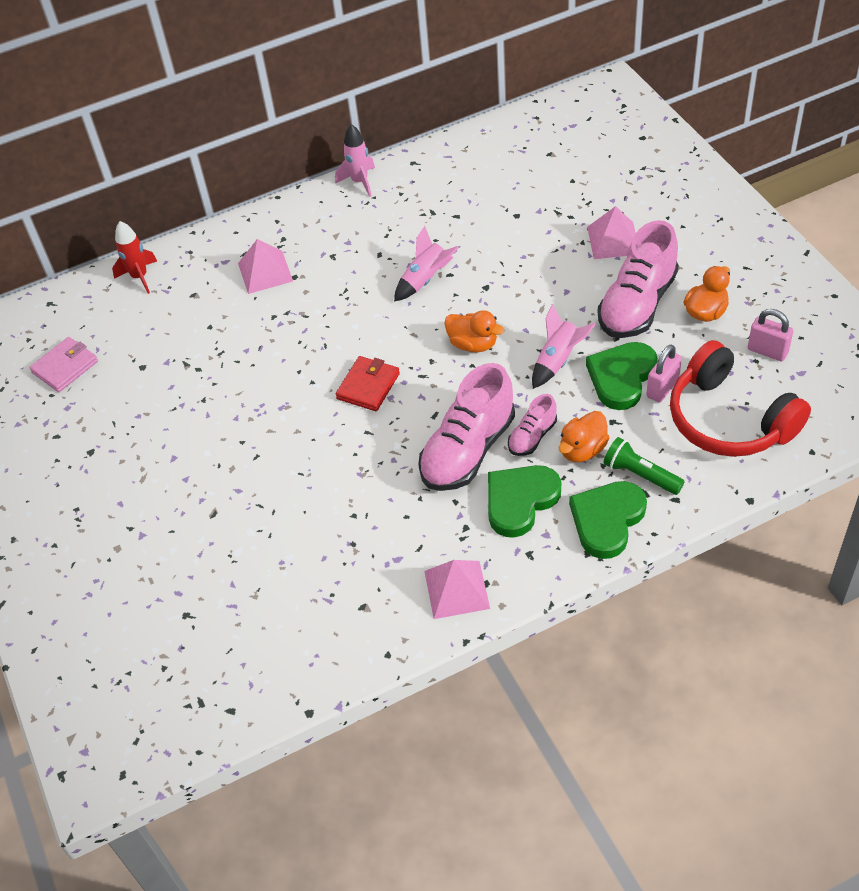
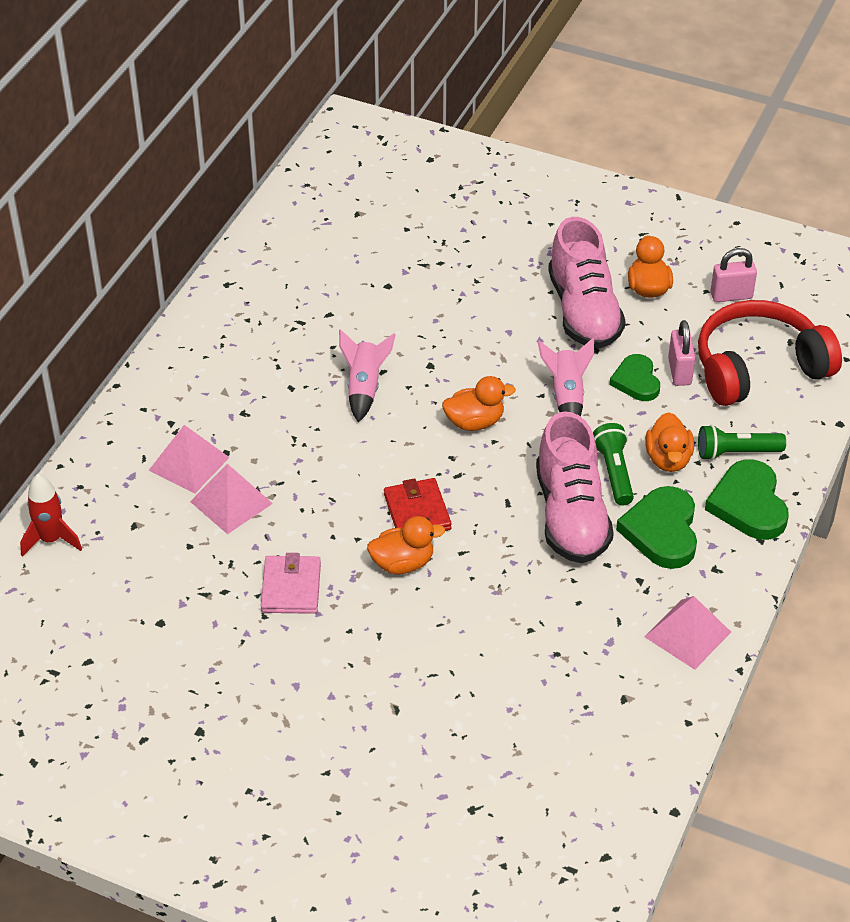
camera: 45 degrees left, 5 degrees down
pink wallet [29,337,98,392] -> pink wallet moved to [261,553,321,614]
pink rocket [335,124,375,197] -> none
pink shoe [508,394,557,456] -> green flashlight [593,423,634,506]
green heart [586,342,658,410] -> green heart [609,354,660,401], size x0.65
pink pyramid [587,206,636,259] -> pink pyramid moved to [190,464,273,534]
red headphones [670,340,811,457] -> red headphones turned 150 degrees clockwise [698,300,842,406]
none -> orange duck [367,516,445,575]

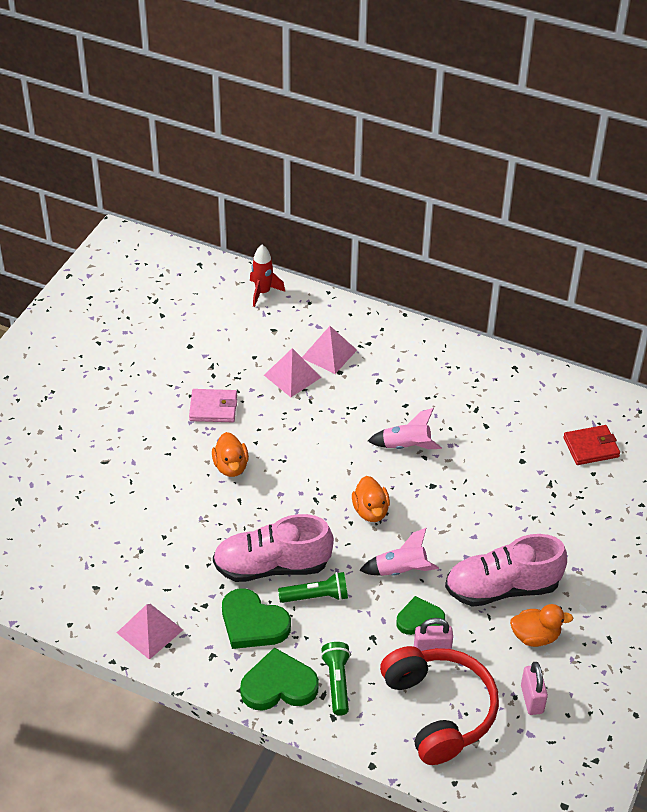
camera: 90 degrees right, 0 degrees up
red wallet [384,478,452,531] -> red wallet moved to [563,425,620,465]
green heart [616,486,697,569] -> green heart turned 150 degrees counterclockwise [222,589,291,649]
orange duck [645,412,694,472] -> none

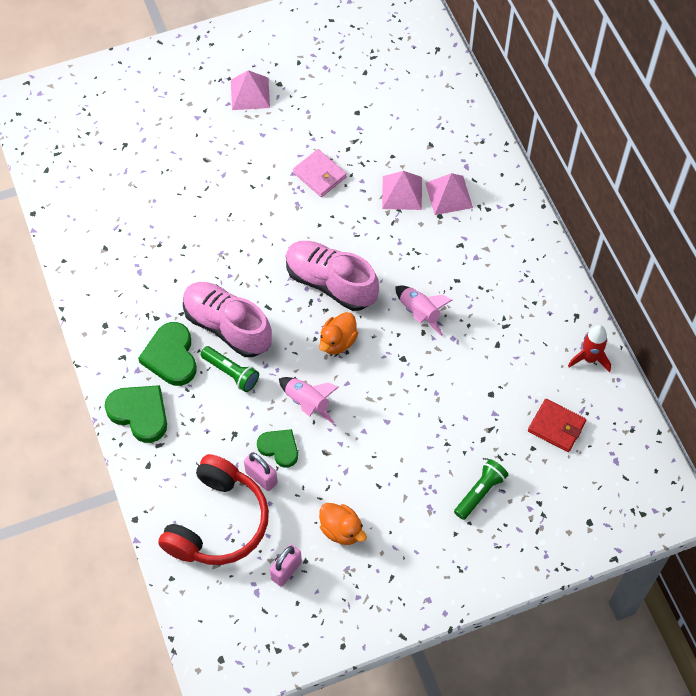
camera: 45 degrees right, 15 degrees up
pink pyramid [117,604,183,660] -> pink pyramid moved to [231,70,270,110]
orange duck [212,432,249,477] -> none
red rocket [250,245,285,307] -> red rocket moved to [568,325,611,372]
green flashlight [321,642,351,716] -> green flashlight moved to [454,459,508,520]
pink shoe [445,534,567,607] -> pink shoe moved to [286,241,379,311]

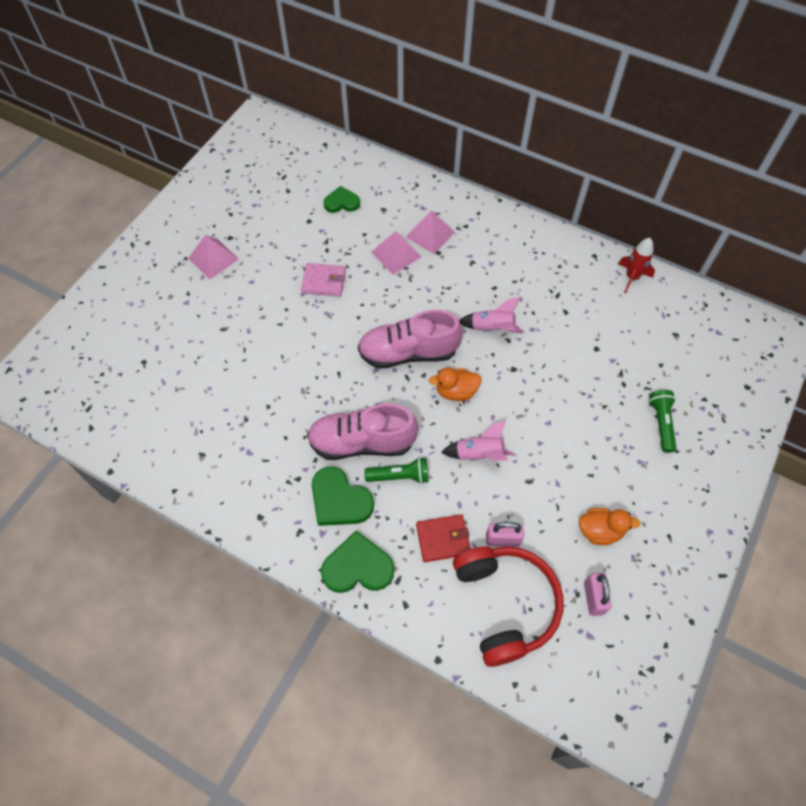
camera: 40 degrees left, 0 degrees up
green heart [257,429,298,468] -> green heart moved to [323,186,360,213]
orange duck [319,312,358,354] -> orange duck turned 90 degrees clockwise [429,367,482,401]
red wallet [528,399,586,452] -> red wallet moved to [416,514,470,562]

